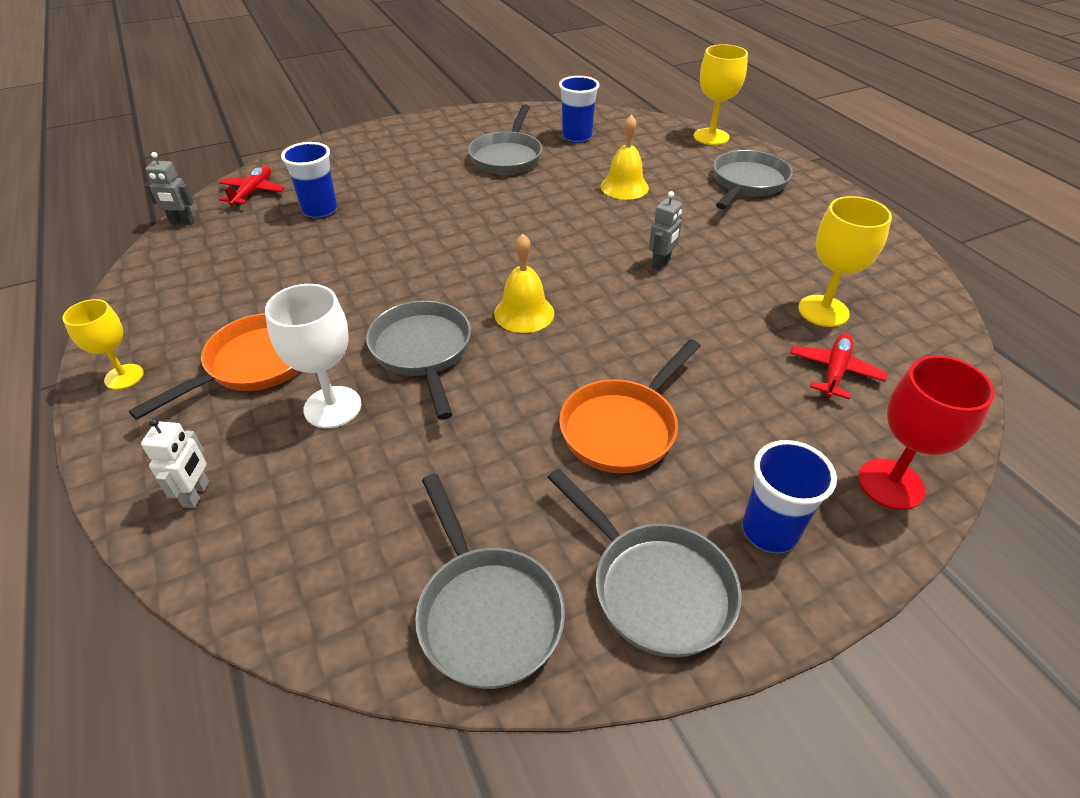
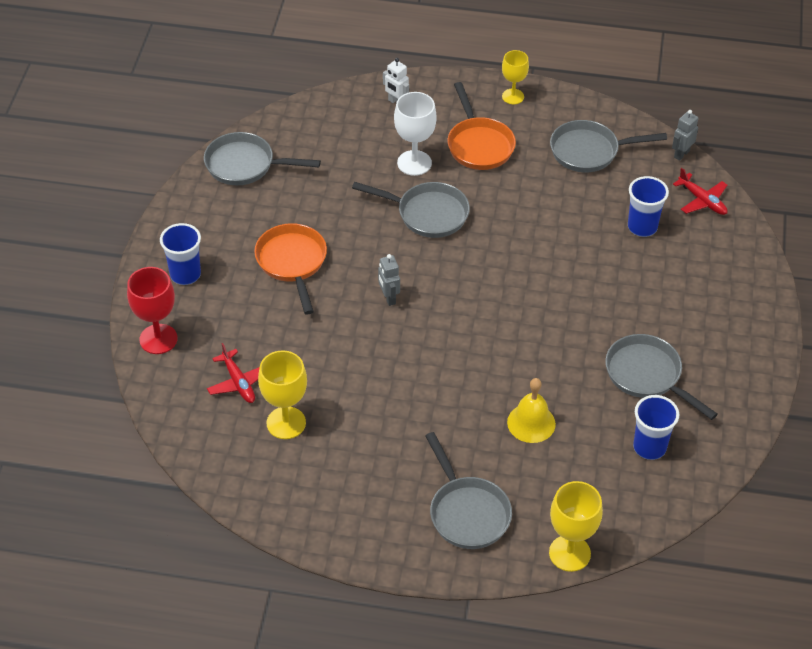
camera: 125 degrees right, 5 degrees up
yellow bell [494,234,554,333] -> none
grey pan [547,468,742,658] -> grey pan moved to [550,120,667,172]
grey robot [649,191,682,271] -> grey robot moved to [378,254,400,306]

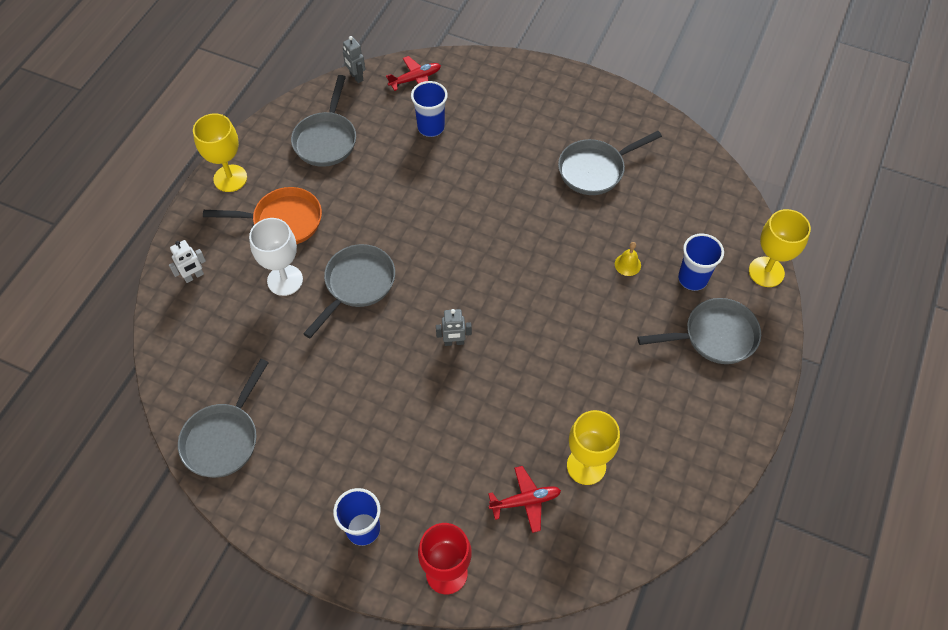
camera: 75 degrees left, 10 degrees up
orange pan [254,223,327,315] -> none
yellow goblet [502,50,529,104] -> yellow goblet [193,113,247,192], size x1.50
yellow bell [507,378,556,443] -> yellow bell [615,242,641,276], size x0.61
blue cup [633,395,679,460] -> blue cup moved to [678,234,724,291]

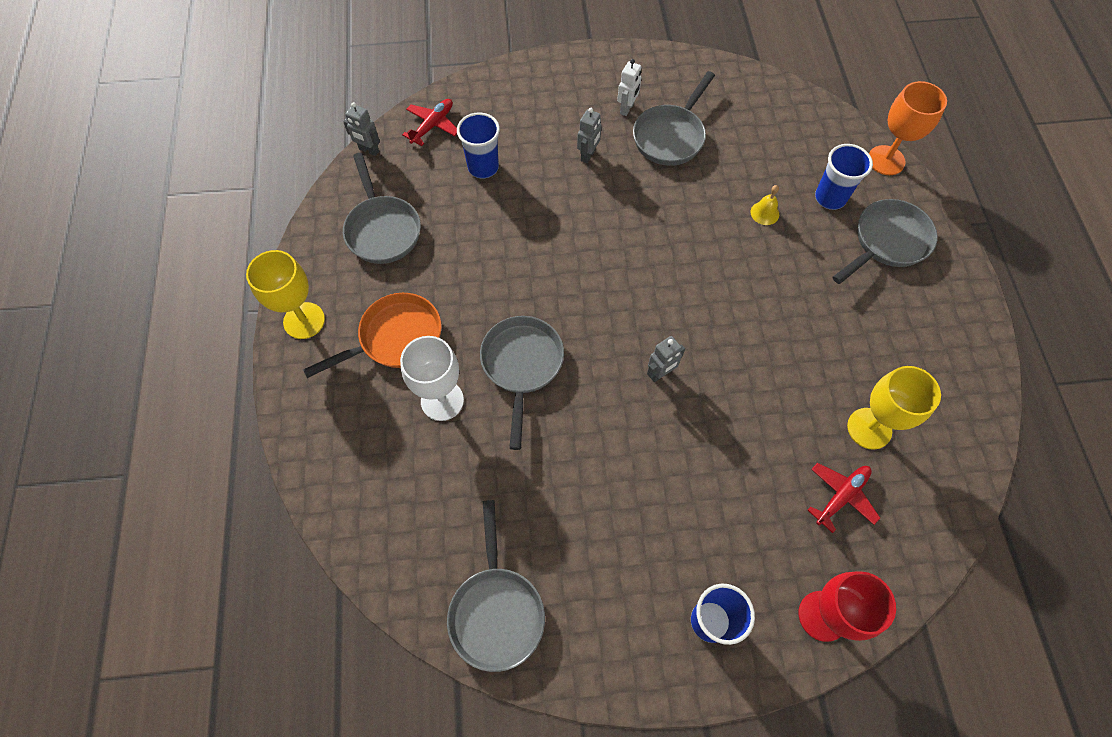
camera: 30 degrees left, 5 degrees up
white robot [169,240,206,283] -> white robot moved to [617,59,642,116]
yellow goblet [749,209,811,287] -> orange goblet [869,81,947,175]
none -> grey robot [577,108,602,163]

